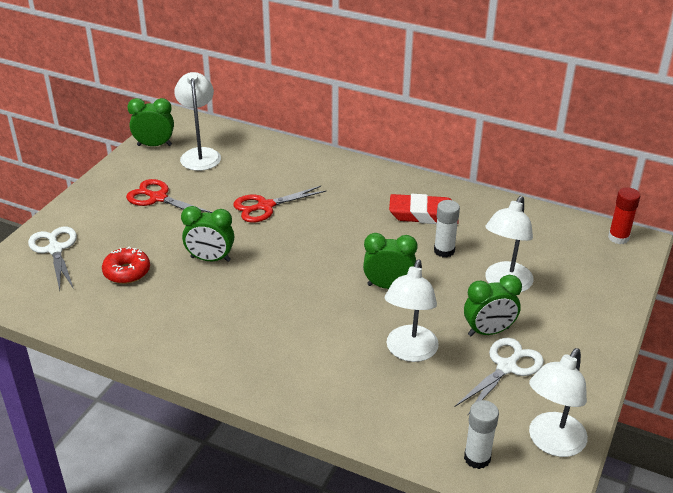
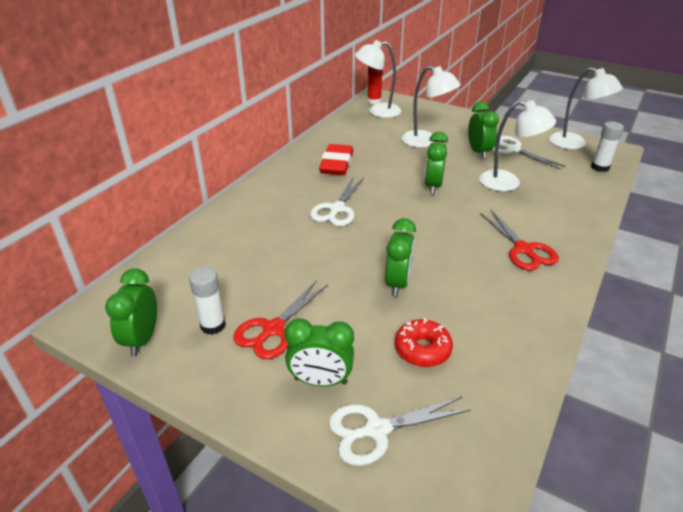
camera: 85 degrees left, 0 degrees up
white lamp [174,72,221,171] -> white lamp moved to [355,40,401,118]
red scissors [233,186,327,222] -> red scissors moved to [480,210,559,270]
white glue stick [434,200,460,257] -> white glue stick moved to [189,267,226,335]
none -> green clock [284,318,354,386]
none -> white scissors [310,177,364,226]

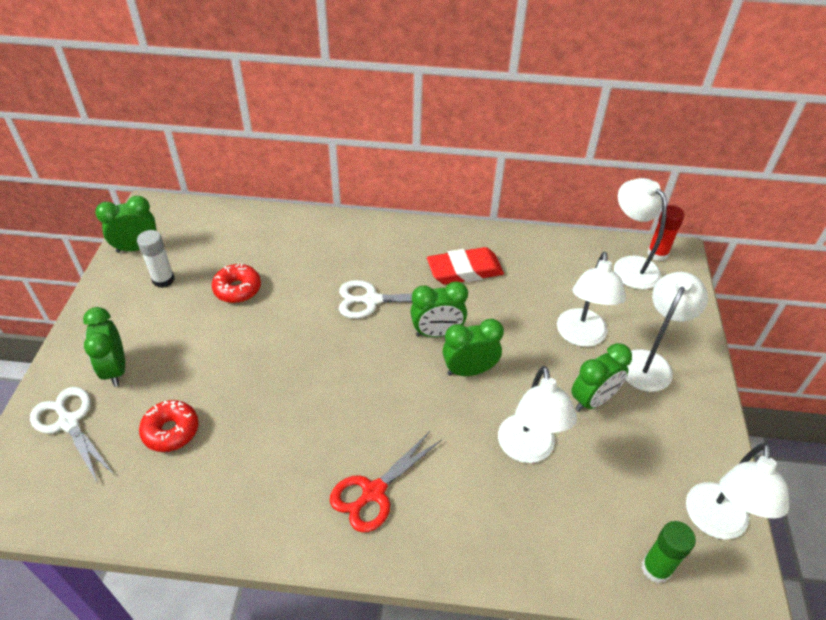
camera: 65 degrees right, 10 degrees up
red scissors [233,280,328,359] -> none
green clock [385,218,416,296] -> green clock moved to [410,281,468,337]
white scissors [491,136,566,169] -> none
white glue stick [591,121,624,172] -> green glue stick [642,521,696,583]
none -> red donut [212,264,261,303]
none -> white lamp [625,272,708,392]

